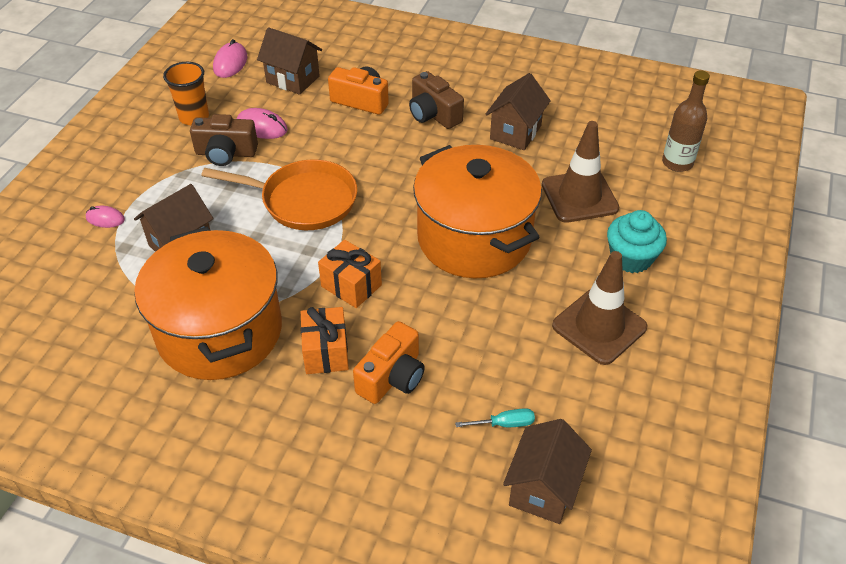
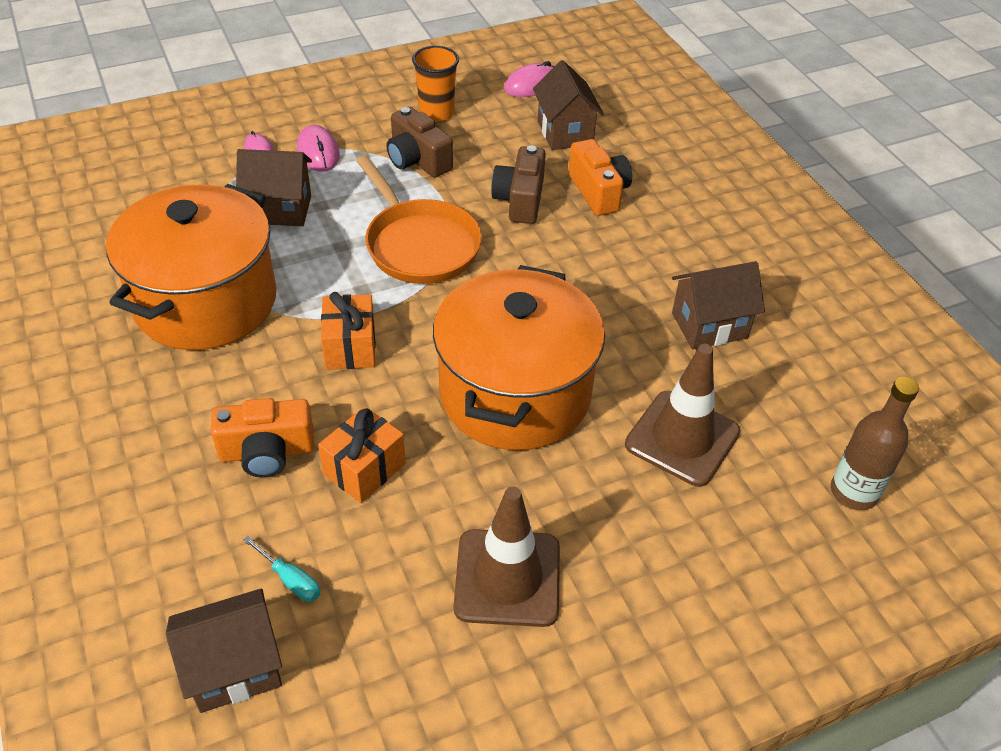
camera: 45 degrees right, 0 degrees up
pink mouse [236,108,288,139] -> pink mouse moved to [297,125,339,172]
orange gift [301,307,349,374] -> orange gift moved to [318,406,406,503]
brown camera [409,71,464,129] -> brown camera moved to [491,145,546,224]
turquoise cupcake [607,210,667,273] -> none

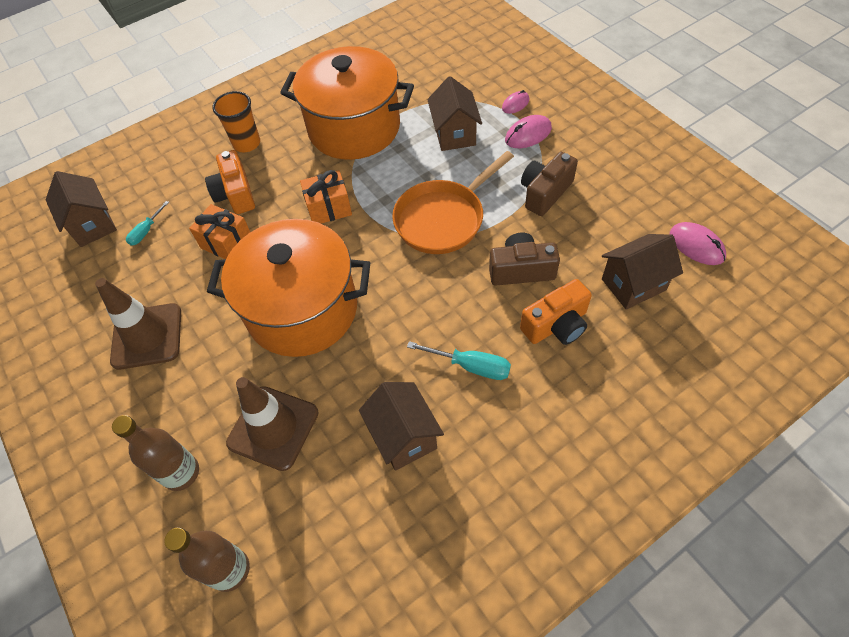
camera: 85 degrees right, 10 degrees up
orange cup [412,46,459,122] -> orange cup moved to [212,91,260,152]
none -> brown bottle [112,415,199,491]
none -> turquoise screwdriver [407,341,511,380]

